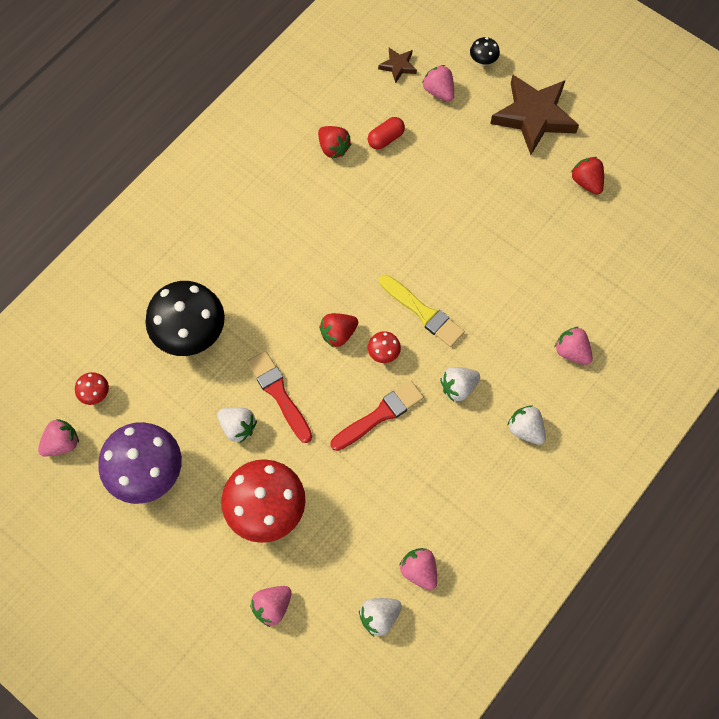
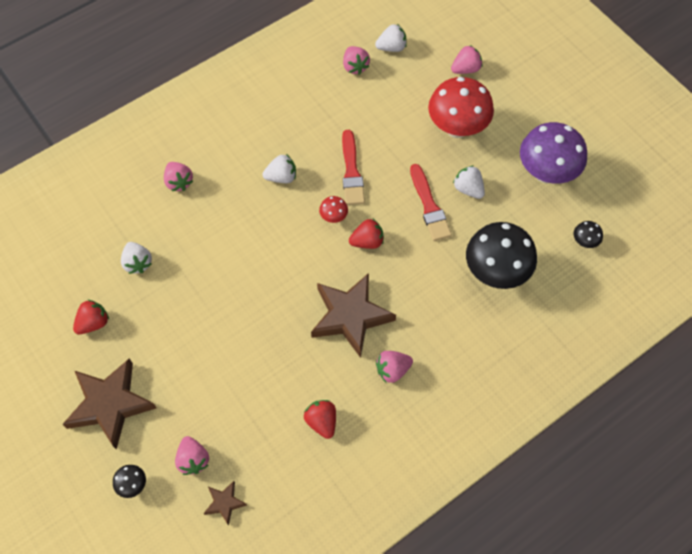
camera: 165 degrees left, 5 degrees down
pink strawberry [38,419,79,457] -> pink strawberry moved to [376,351,413,383]
red mushroom [75,372,109,405] -> black mushroom [574,221,603,248]
red brush [330,380,424,451] -> red brush turned 75 degrees counterclockwise [342,130,365,205]
red capsule [368,117,405,150] -> none
yellow brush [380,275,465,347] -> none
white strawberry [507,405,546,445] -> white strawberry moved to [121,242,152,274]
red strawberry [571,157,604,195] -> red strawberry turned 120 degrees counterclockwise [73,299,109,334]
none -> brown star [311,273,396,358]

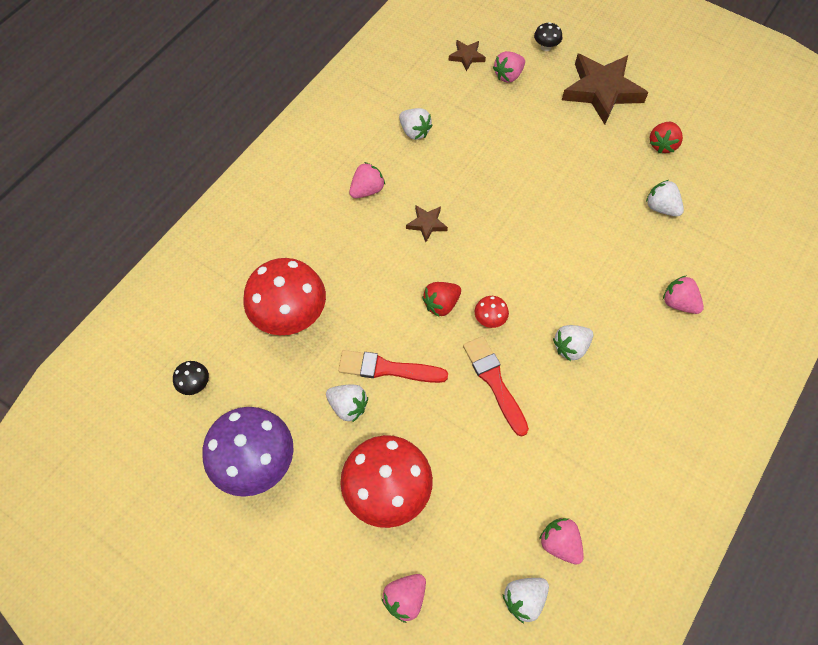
camera: 160 degrees right, 0 degrees up
pink strawberry [175,436,209,475] -> pink strawberry turned 90 degrees counterclockwise [493,51,525,83]
red strawberry [304,400,336,439] -> white strawberry [399,108,433,140]
brown star [311,273,396,358] -> brown star [406,205,448,242], size x0.46
red brush [410,164,452,241] -> red brush turned 45 degrees counterclockwise [338,350,448,383]
black mushroom [466,222,537,289] -> red mushroom [243,258,326,335]

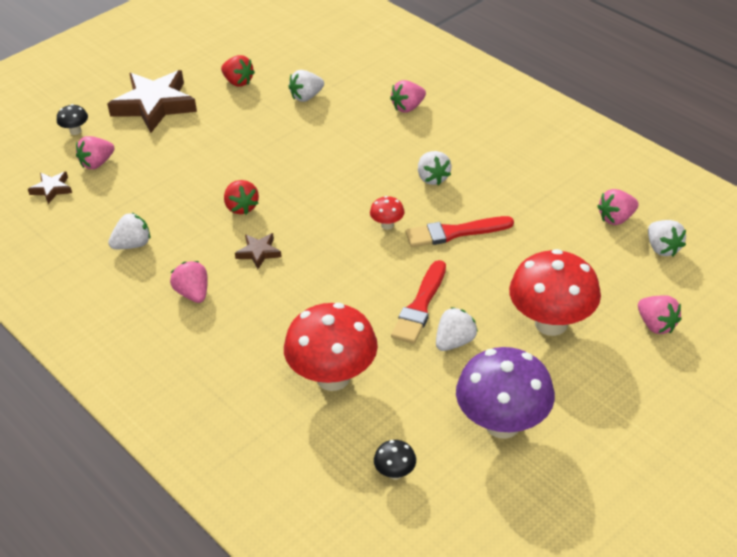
camera: 75 degrees left, 20 degrees down
red strawberry [422,282,461,317] -> red strawberry moved to [224,180,259,215]
pink strawberry [493,51,525,83] -> pink strawberry turned 75 degrees clockwise [76,136,115,169]

